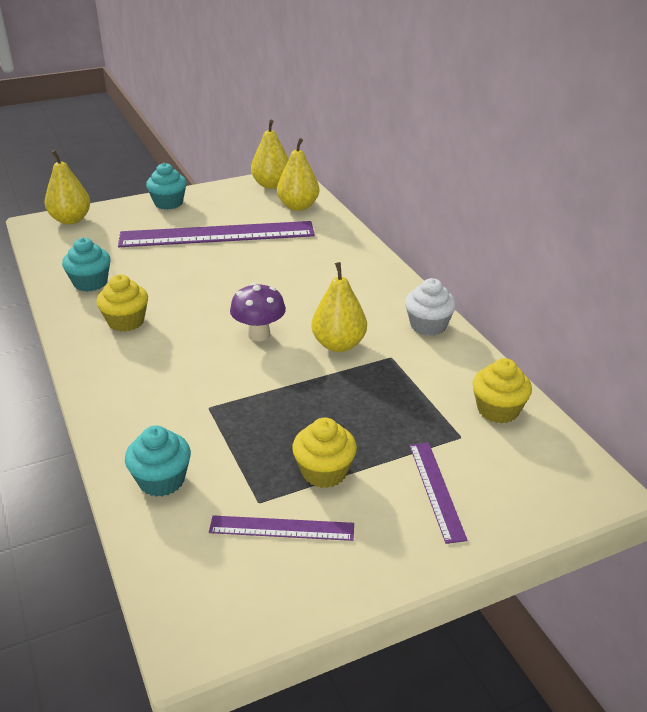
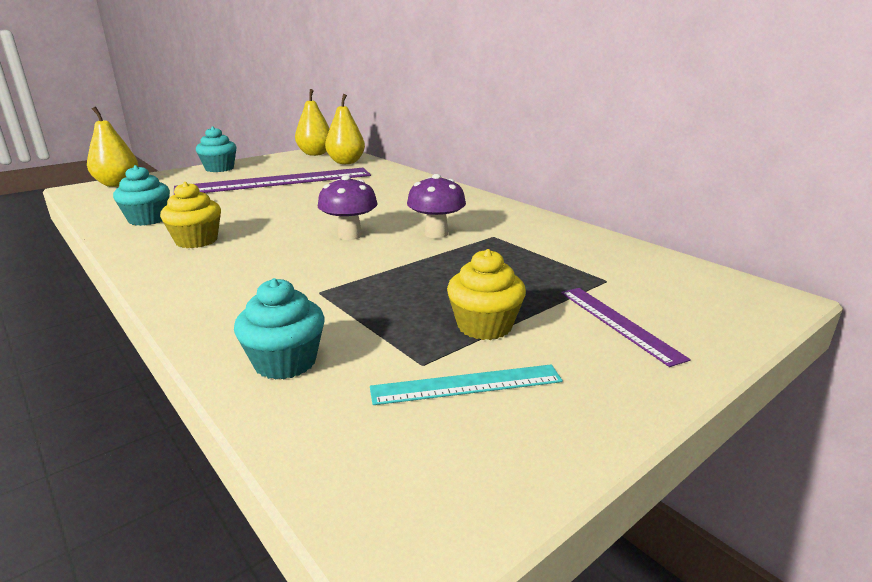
camera: 15 degrees left, 10 degrees down
purple ruler [209,515,354,541] -> turquoise ruler [370,364,563,405]
yellow pear [311,262,367,352] -> purple mushroom [407,174,466,238]
white cupcake [405,278,456,336] -> none
yellow cupcake [472,358,532,424] -> none

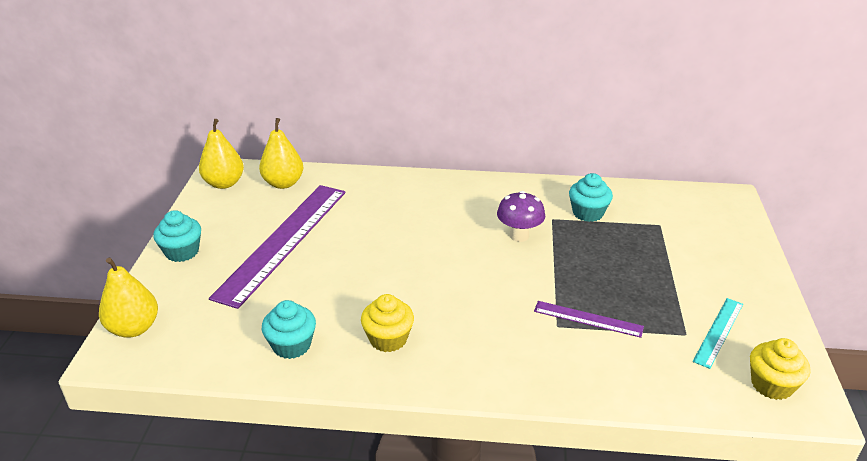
camera: 45 degrees left, 10 degrees up
turquoise cupcake [234,278,324,380] -> turquoise cupcake moved to [569,173,613,222]
purple mushroom [318,175,378,240] -> none
yellow cupcake [447,249,526,340] -> yellow cupcake moved to [750,338,810,400]
purple ruler [561,288,691,367] -> purple ruler moved to [534,301,644,338]

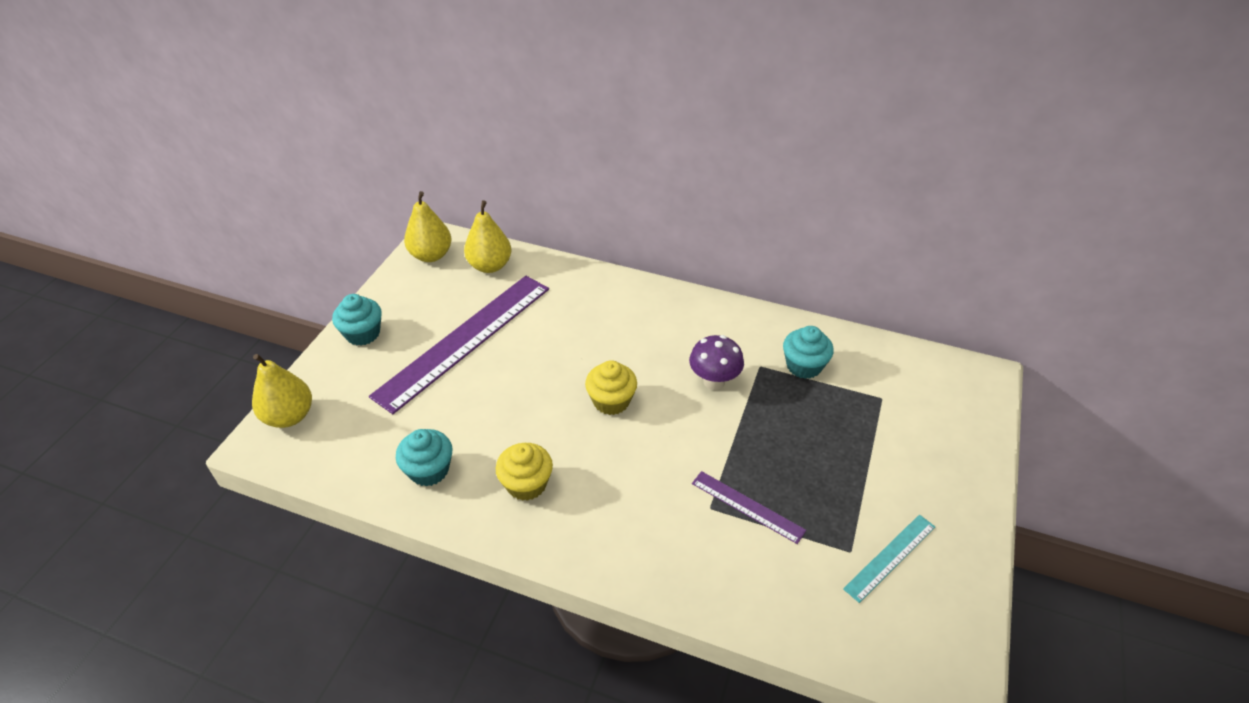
camera: 15 degrees right, 10 degrees up
yellow cupcake [750,338,810,400] -> yellow cupcake moved to [585,360,637,415]

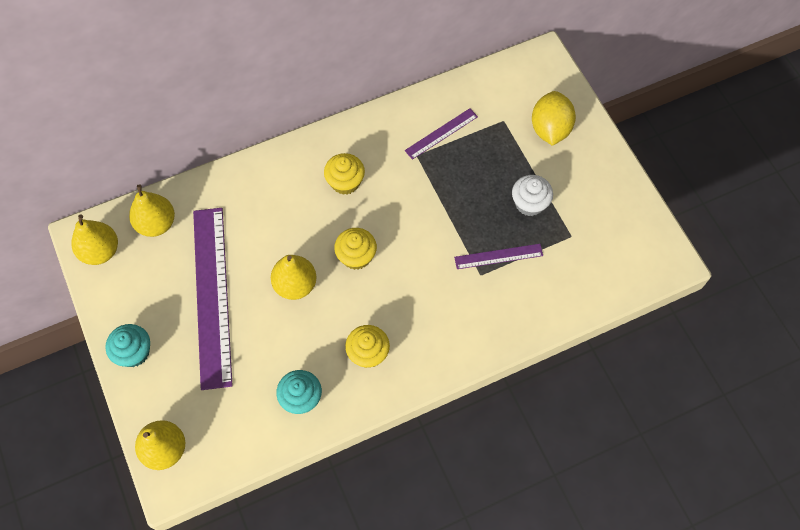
camera: 45 degrees left, 20 degrees up
purple mushroom [689,335,744,390] -> none
turquoise cupcake [783,326,834,379] -> purple ruler [405,108,478,160]
turquoise ruler [843,514,935,603] -> none
none -> yellow pear [271,255,317,300]
none -> yellow cupcake [324,153,365,195]
none -> white cupcake [512,175,553,216]
none -> yellow lemon [532,91,576,146]

